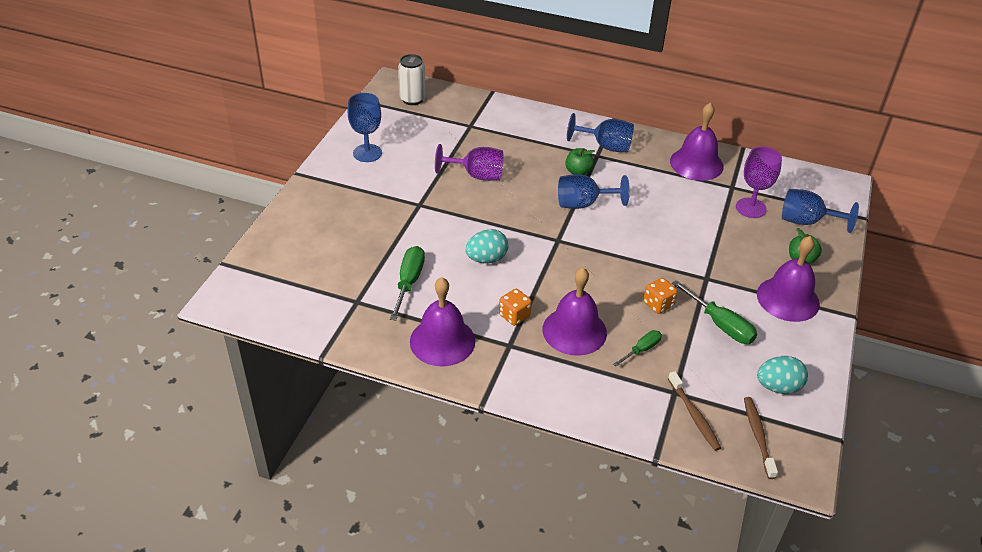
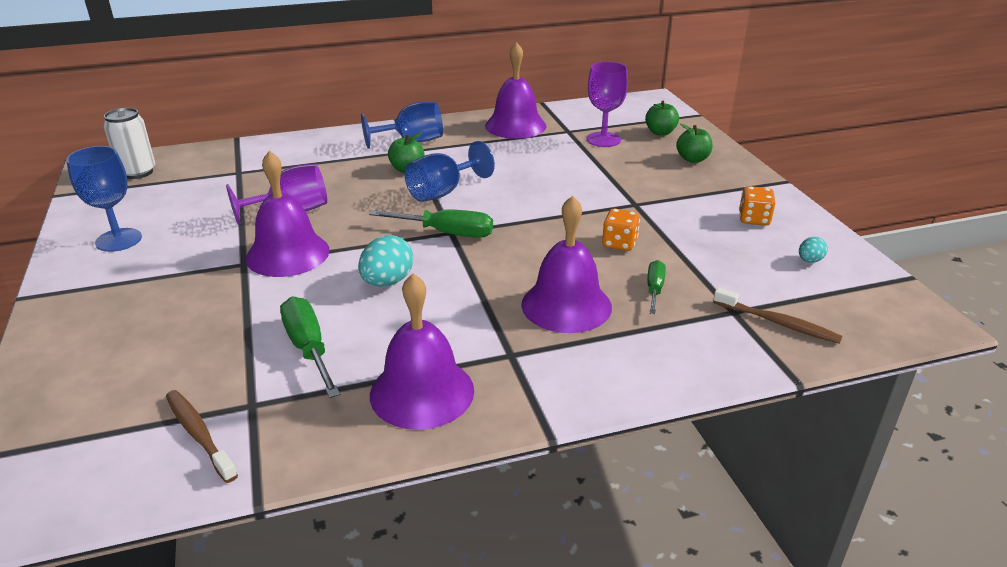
camera: 35 degrees left, 10 degrees down
orange dice [499,289,532,326] -> orange dice moved to [739,186,775,226]
green screwdriver [672,280,757,344] -> green screwdriver moved to [369,209,493,238]
brown toothbrush [744,397,778,479] -> brown toothbrush moved to [166,390,238,483]
purple bell [757,236,820,322] -> purple bell moved to [246,151,330,277]
turquoise egg [757,356,808,394] -> turquoise egg [799,237,828,263], size x0.55
blue goblet [782,189,859,233] -> green apple [645,101,679,136]

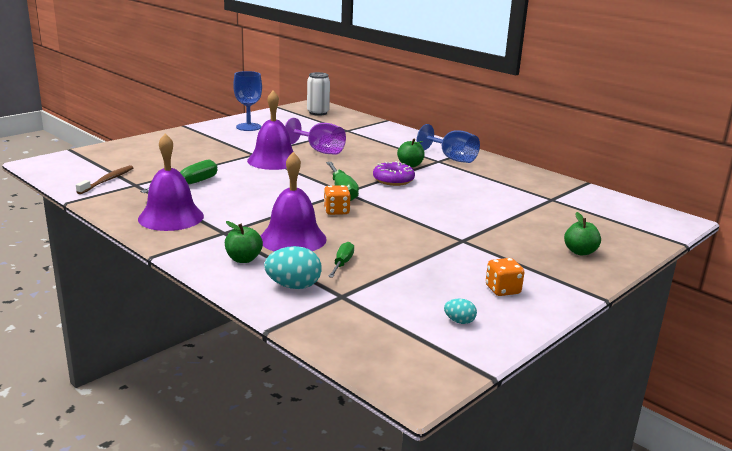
camera: 60 degrees right, 10 degrees down
turquoise egg [358,235,413,287] -> turquoise egg moved to [264,246,322,289]
blue goblet [405,141,495,202] -> purple donut [373,161,415,186]
purple bell [485,42,547,139] -> none
purple goblet [587,62,628,147] -> none
orange dice [602,209,640,251] -> orange dice moved to [324,185,351,215]
green apple [645,101,679,136] -> green apple moved to [225,221,263,263]
green screwdriver [647,260,666,314] -> green screwdriver turned 60 degrees counterclockwise [328,242,354,278]
brown toothbrush [713,288,842,344] -> none

